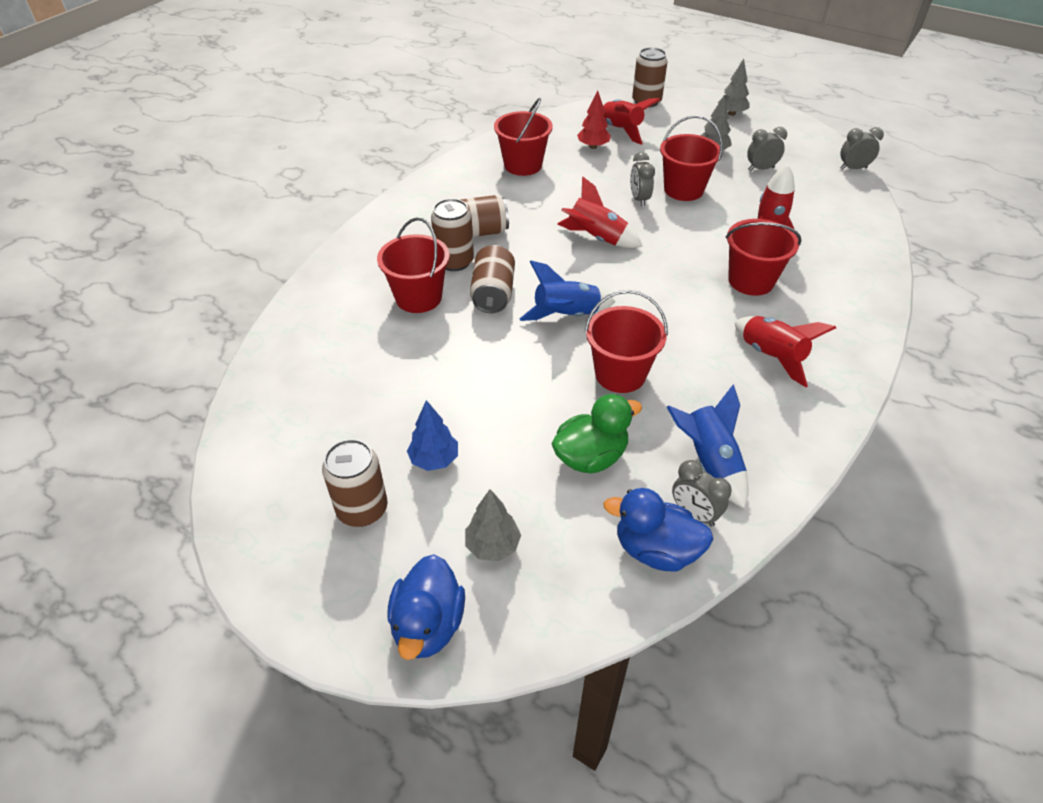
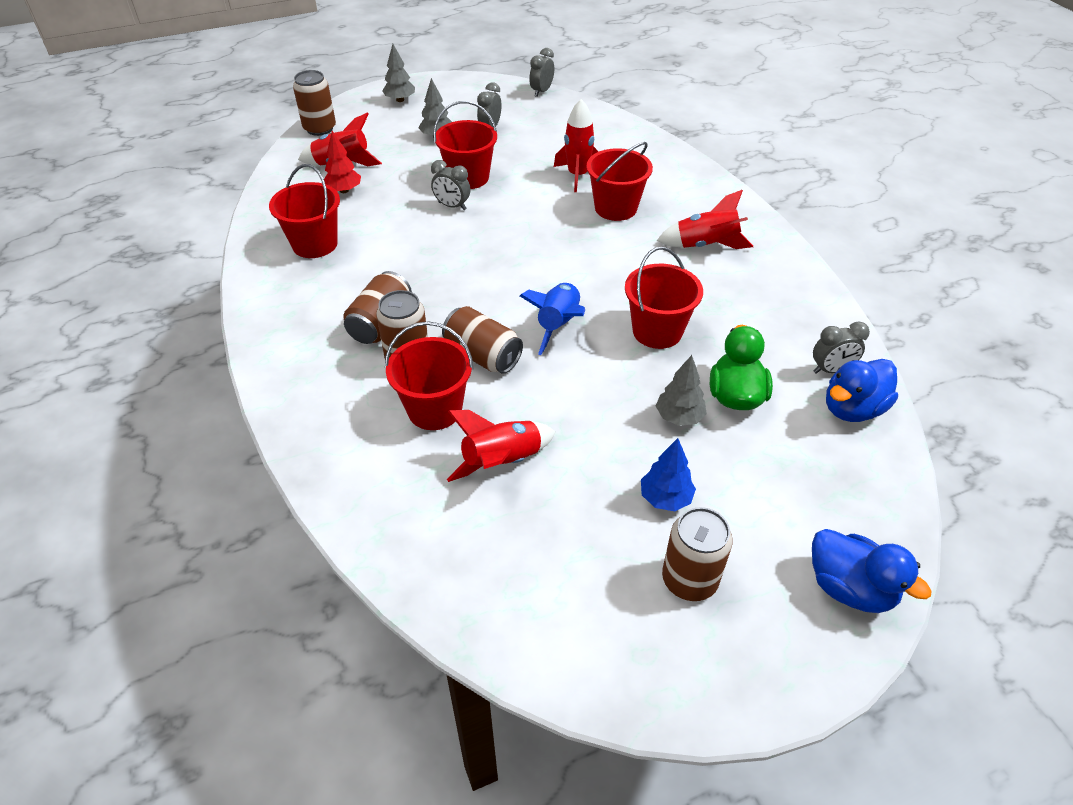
camera: 55 degrees left, 0 degrees up
grey tree [465,489,521,561] -> grey tree moved to [656,355,707,426]
red rocket [558,176,642,248] -> red rocket moved to [447,410,556,482]
blue rocket [667,385,748,509] -> none

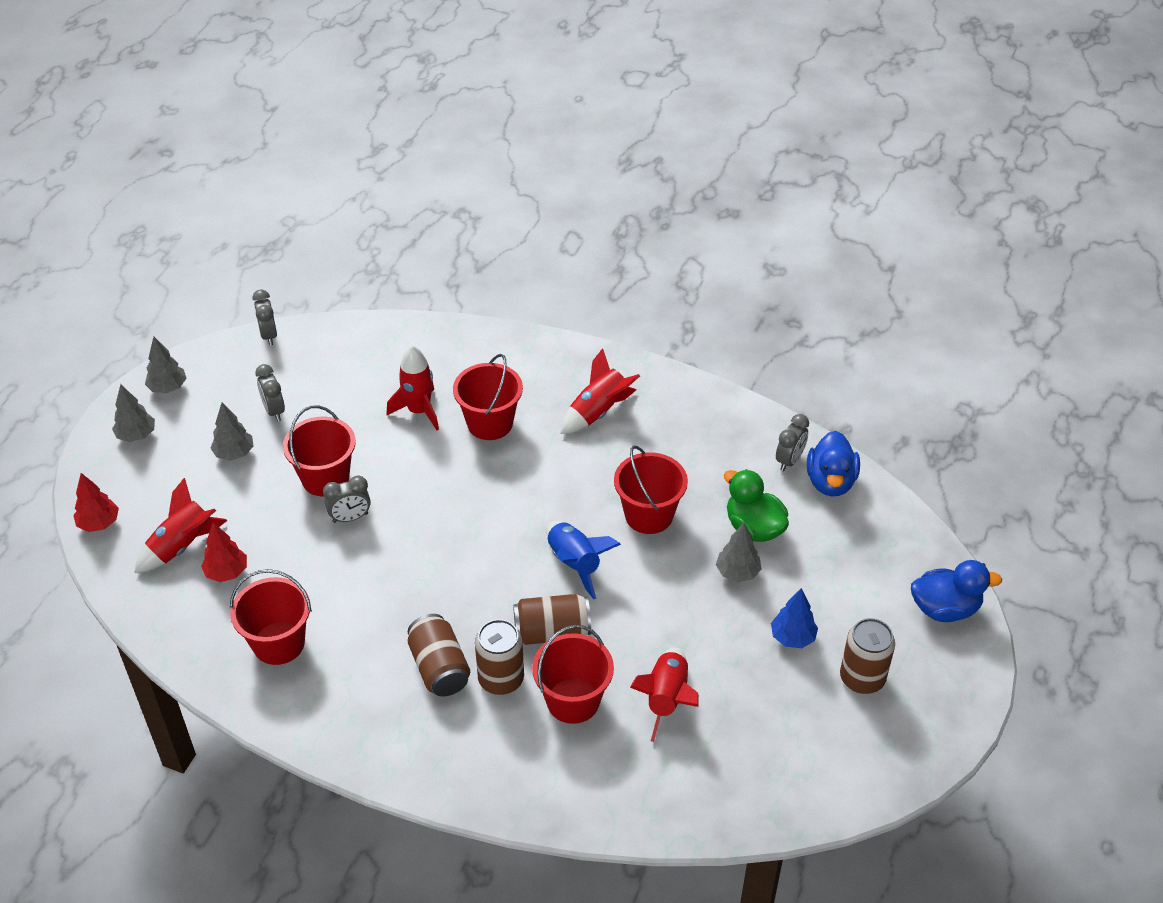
camera: 45 degrees left, 0 degrees up
brown can [293,70,336,136] -> red tree [73,473,119,532]
none -> grey tree [145,337,187,393]

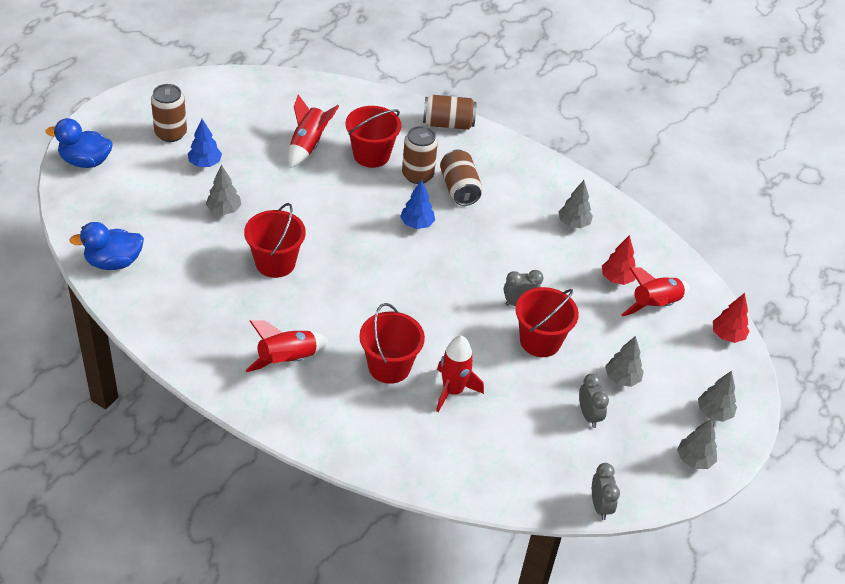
camera: 175 degrees left, 0 degrees up
red bucket [230,569,312,665] -> grey tree [559,180,593,228]
brown can [513,594,591,645] -> brown can moved to [423,95,477,130]
blue rocket [546,521,621,599] -> none
green duck [724,469,789,542] -> none
grey clock [776,414,809,471] -> none
blue duck [807,431,860,496] -> blue duck turned 120 degrees counterclockwise [69,222,144,270]
none -> blue tree [400,180,435,229]

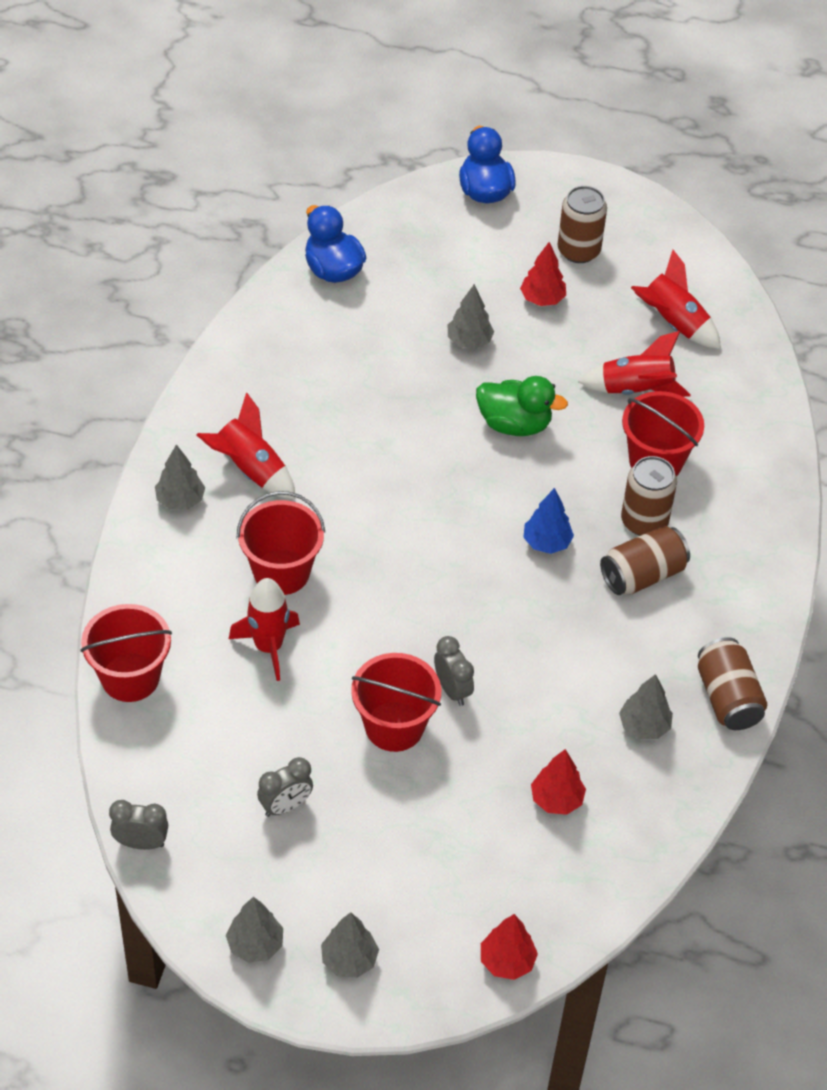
camera: 75 degrees right, 5 degrees up
blue tree [188,119,222,167] -> red tree [520,242,566,306]
red bucket [244,203,306,278] -> red bucket moved to [80,604,172,702]
brown can [423,95,477,130] -> brown can moved to [698,637,767,730]
grey clock [592,463,620,520] -> grey clock turned 150 degrees counterclockwise [109,800,168,850]
grey tree [605,336,644,387] -> grey tree moved to [155,444,205,510]
red rocket [621,267,690,316] -> red rocket moved to [631,250,721,349]
none -> green duck [476,376,568,436]

